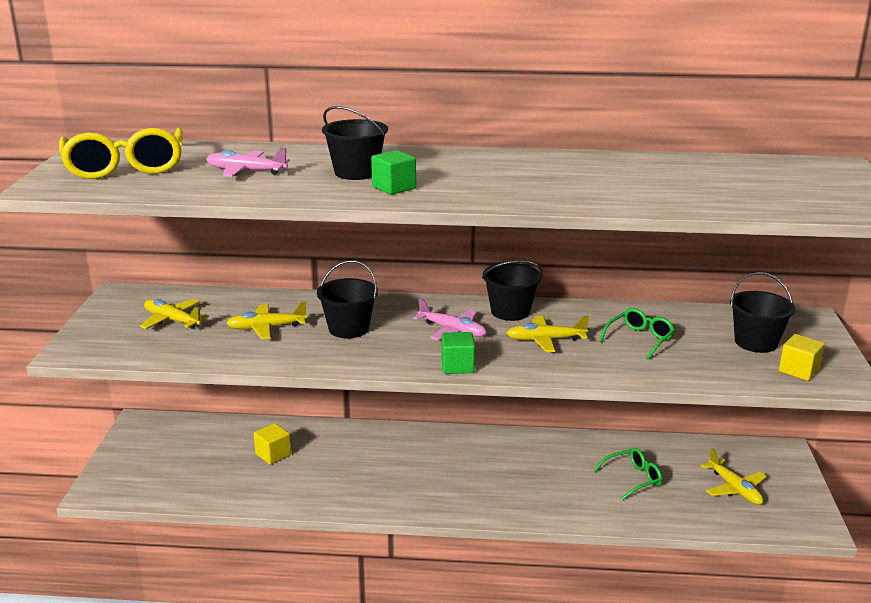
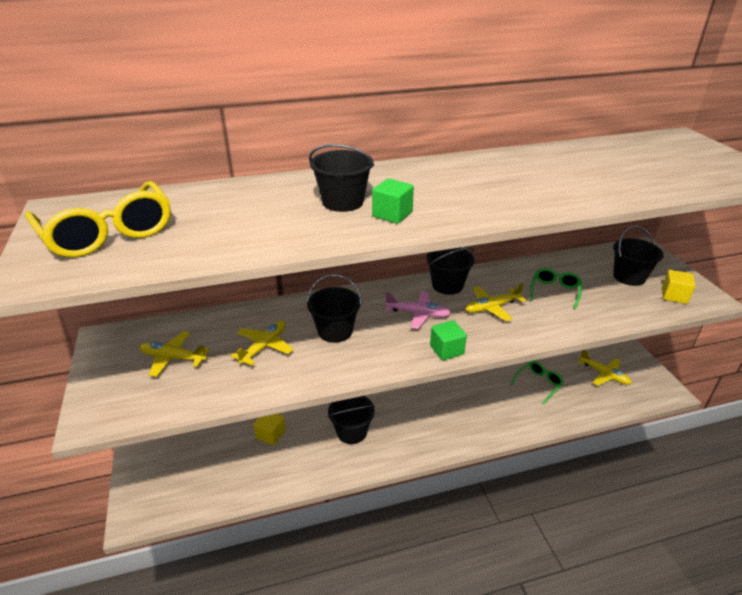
camera: 20 degrees left, 10 degrees up
pink plane [206,148,290,177] -> none
yellow plane [226,302,308,339] -> yellow plane turned 150 degrees clockwise [231,320,294,366]
none -> black bucket [328,396,375,444]

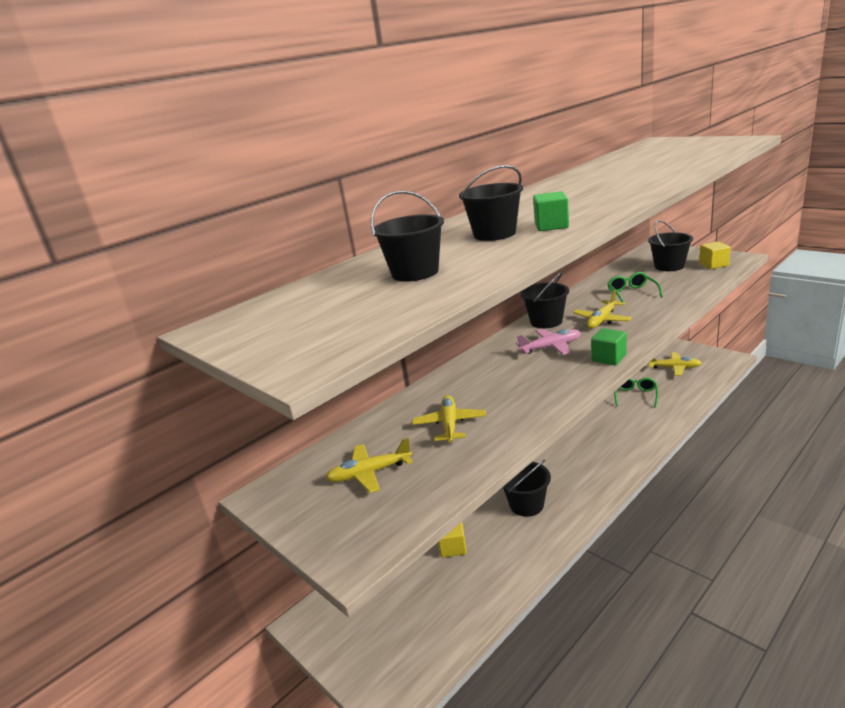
camera: 25 degrees left, 10 degrees down
yellow glasses [25,181,171,258] -> none
black bucket [307,274,362,343] -> black bucket moved to [371,190,444,282]

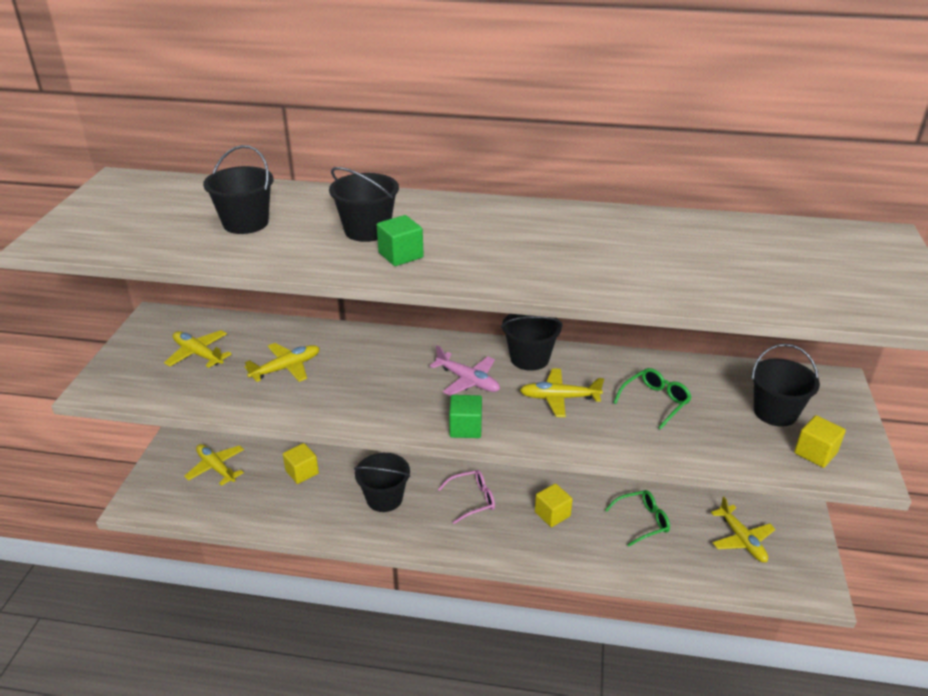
camera: 50 degrees right, 10 degrees up
none -> yellow plane [184,444,244,486]
none -> pink glasses [438,470,495,524]
none -> yellow cube [535,483,573,527]

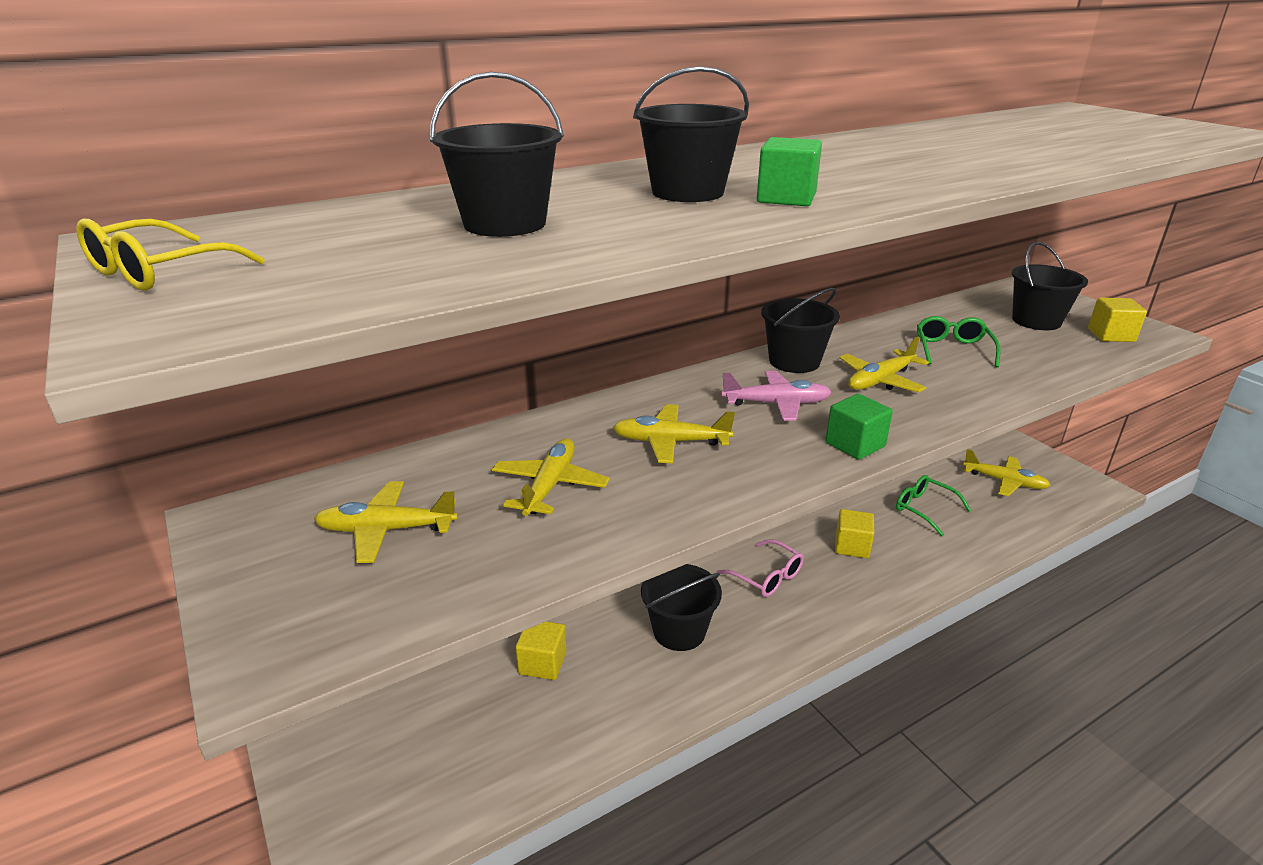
camera: 40 degrees left, 5 degrees down
yellow plane [184,444,244,486] -> yellow plane moved to [613,404,735,463]
pink glasses [438,470,495,524] -> pink glasses turned 105 degrees clockwise [717,539,804,597]
green glasses [605,490,670,547] -> green glasses turned 75 degrees counterclockwise [896,475,971,536]
none -> yellow glasses [76,219,265,291]

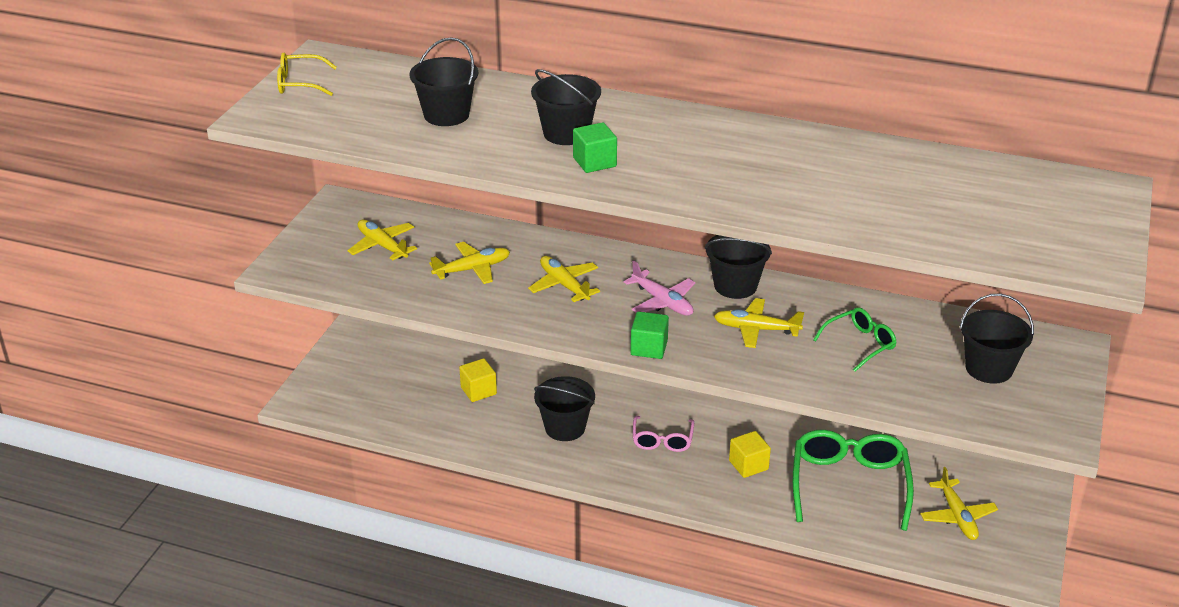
camera: 50 degrees right, 5 degrees up
green glasses [896,475,971,536] -> green glasses [793,430,914,531], size x1.84
yellow cube [1088,297,1147,342] -> none

